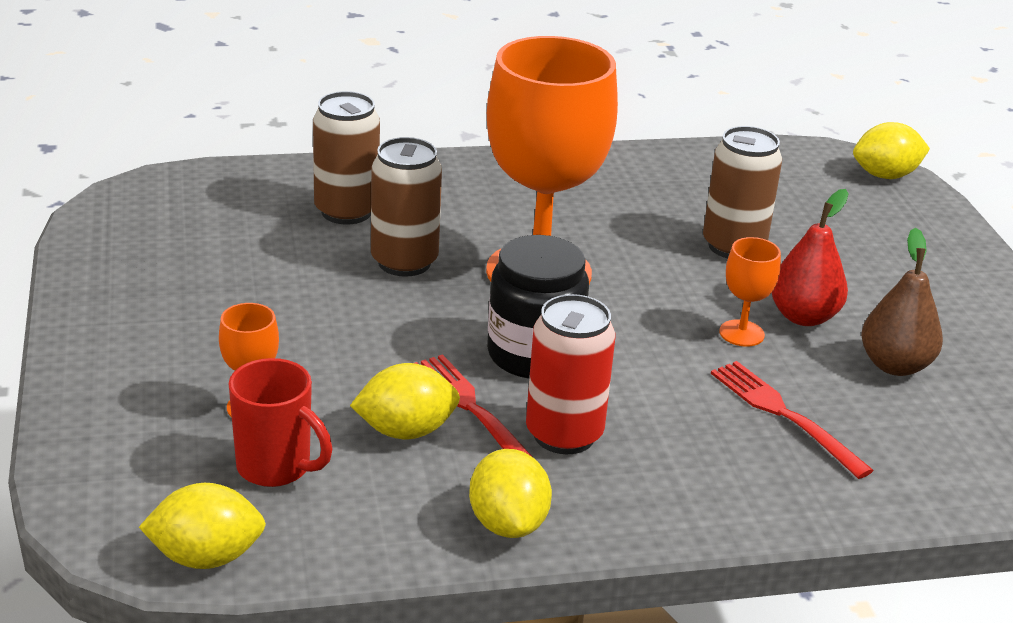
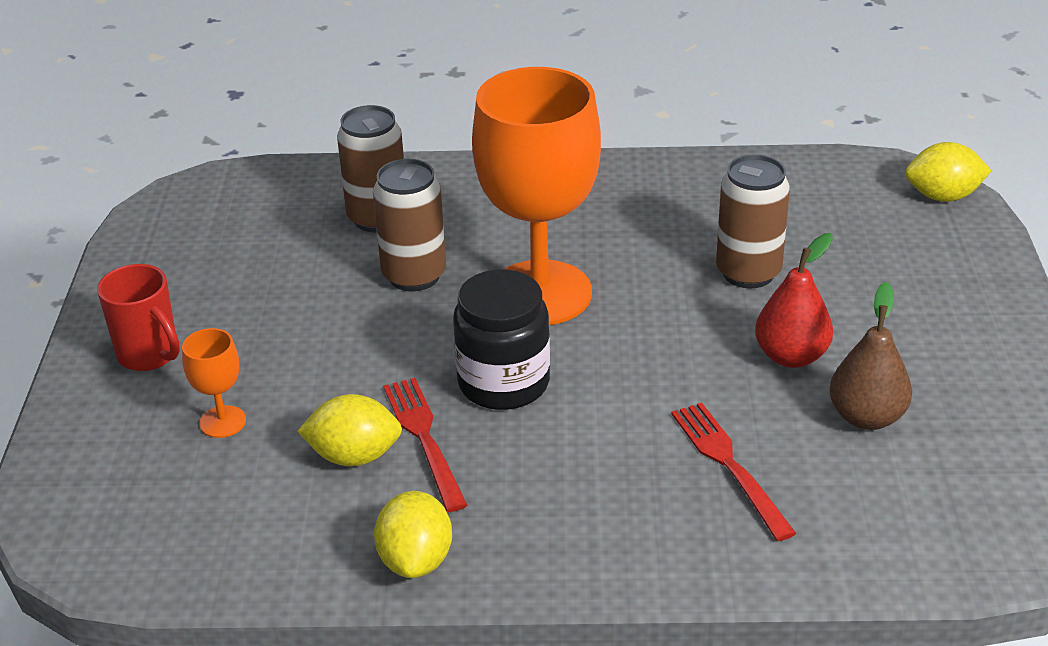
camera: 15 degrees right, 5 degrees up
yellow lemon [139,483,266,569] -> none
red mug [228,358,332,487] -> red mug moved to [97,264,180,371]
red can [526,294,615,454] -> none
orange goblet [719,237,781,347] -> none

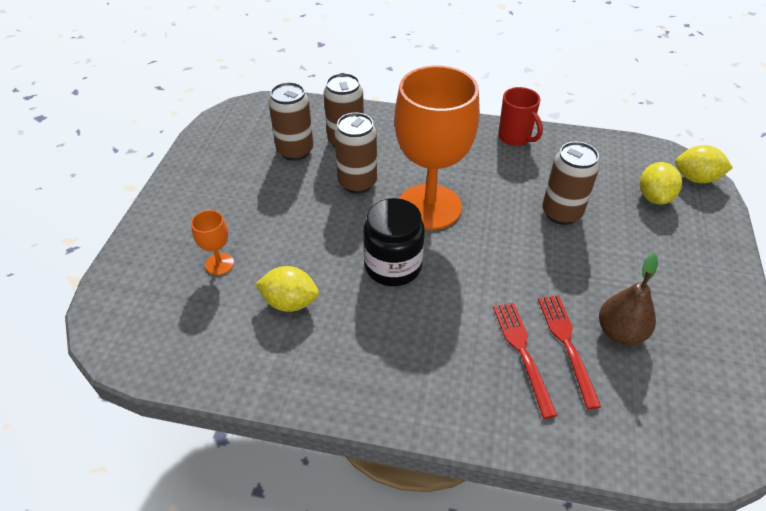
camera: 10 degrees right, 10 degrees up
red mug [97,264,180,371] -> red mug moved to [498,87,543,146]
yellow lemon [374,491,452,578] -> yellow lemon moved to [640,162,682,204]
red fork [383,378,468,512] -> red fork moved to [538,295,601,409]
red pear [755,233,833,368] -> none
none -> brown can [269,82,313,161]

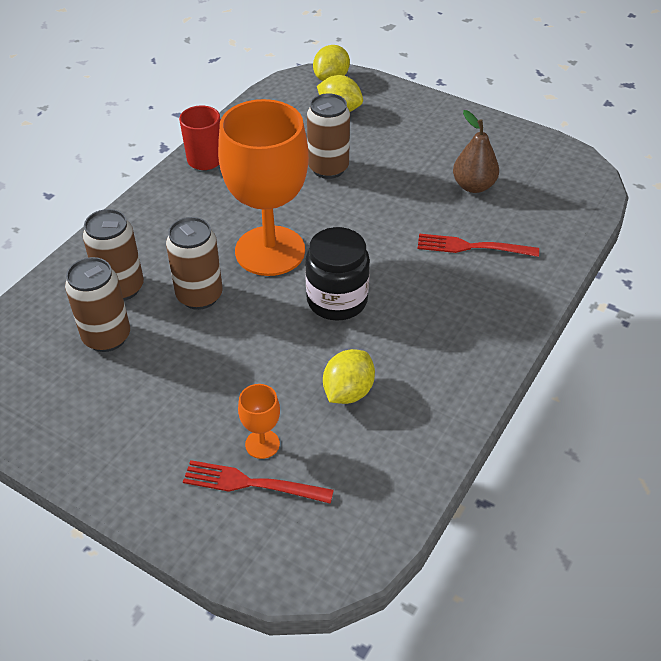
camera: 70 degrees left, 0 degrees up
red fork [538,295,601,409] -> red fork moved to [183,460,334,504]

